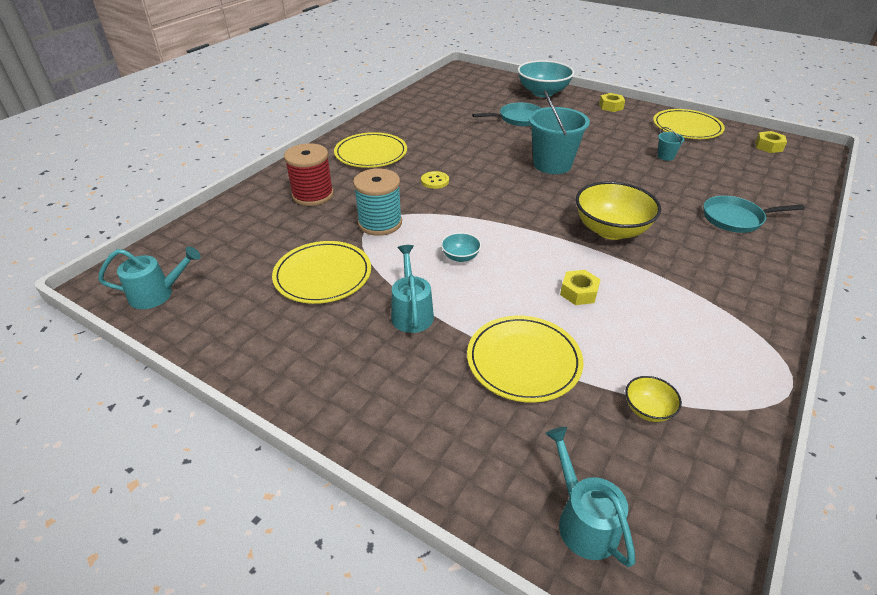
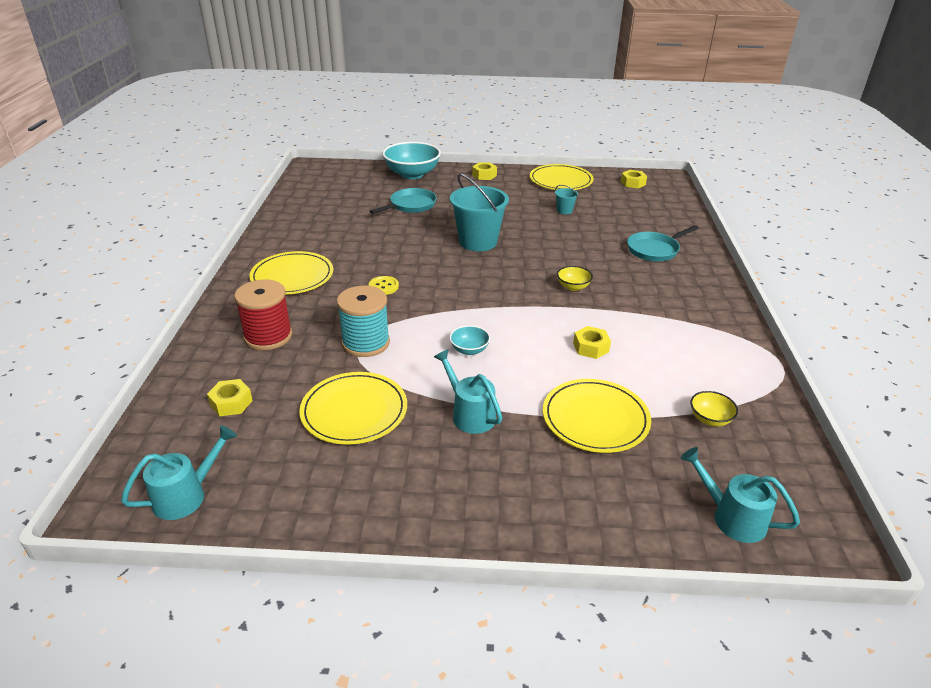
camera: 30 degrees left, 5 degrees down
yellow bowl [576,181,661,240] -> yellow bowl [557,266,593,291], size x0.47
none -> yellow nut [207,379,253,416]

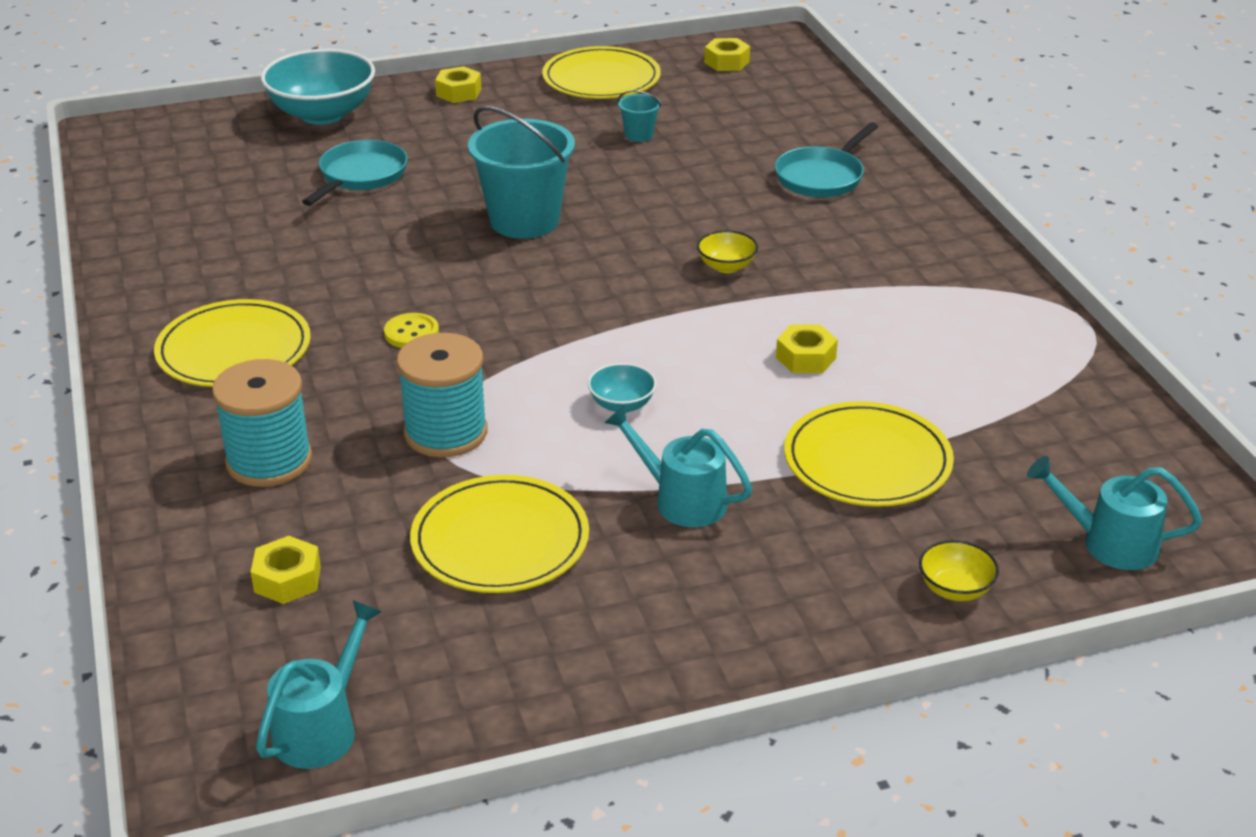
camera: 20 degrees left, 0 degrees up
red spool [234,279,292,350] -> turquoise spool [212,359,312,487]
yellow bowl [691,391,738,427] -> yellow bowl moved to [919,540,999,601]

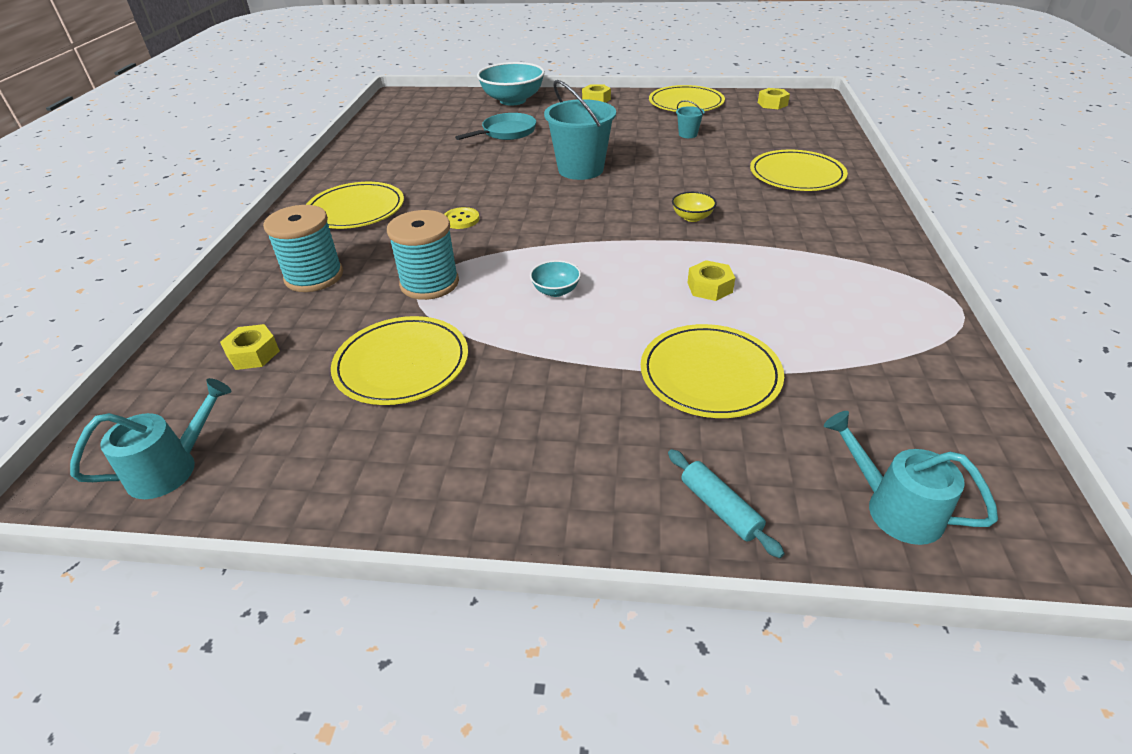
camera: 25 degrees right, 5 degrees up
turquoise watering can [604,405,752,527] -> none
turquoise pan [775,123,878,198] -> yellow plate [750,150,848,191]
yellow bowl [919,540,999,601] -> turquoise rolling pin [668,449,785,558]

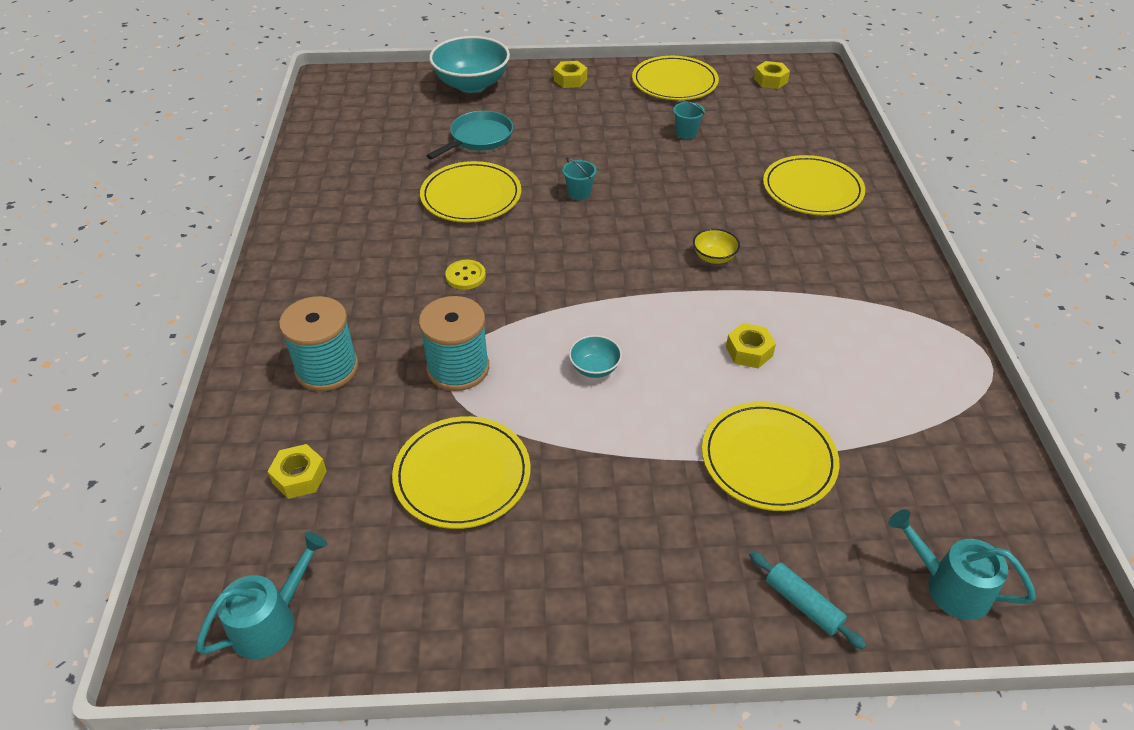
camera: 10 degrees left, 5 degrees up
yellow plate [306,182,404,229] -> yellow plate moved to [420,161,521,223]
turquoise bucket [544,80,616,180] -> turquoise bucket [562,157,597,200], size x0.44

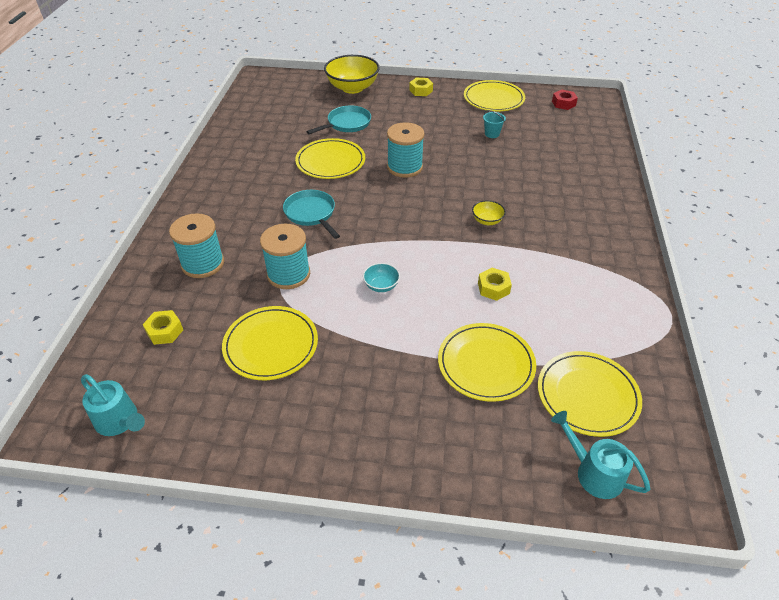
camera: 10 degrees right, 0 degrees up
turquoise watering can [196,532,328,659] -> turquoise watering can turned 75 degrees clockwise [81,374,145,436]
turquoise bowl [429,36,510,93] -> yellow bowl [324,55,380,94]
yellow button [445,260,486,290] -> turquoise pan [283,190,340,239]
turquoise bucket [562,157,597,200] -> turquoise spool [387,122,425,178]
turquoise rolling pin [749,551,866,649] -> none
yellow nut [754,61,790,89] -> red nut [552,90,578,110]
yellow plate [763,155,865,215] -> yellow plate moved to [538,351,642,437]

